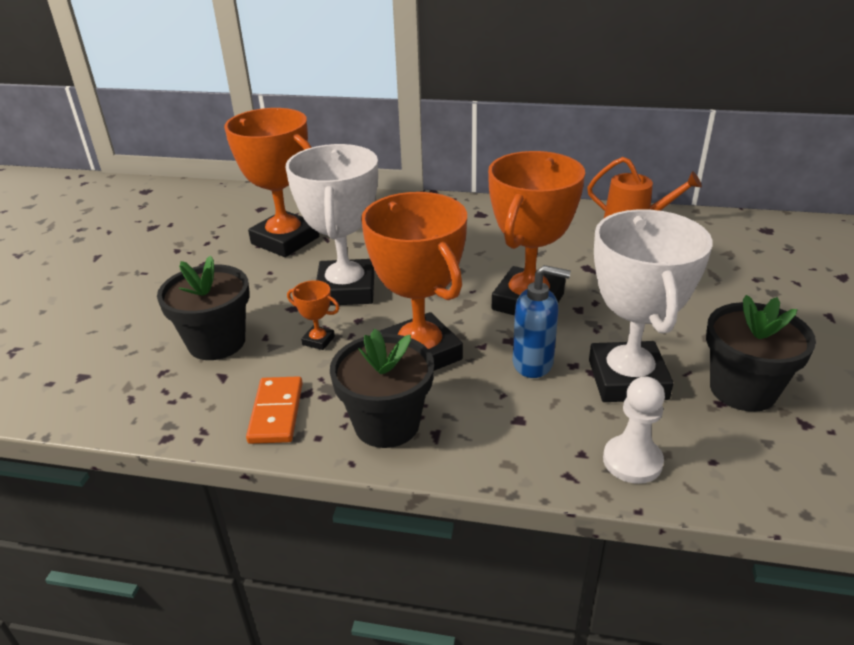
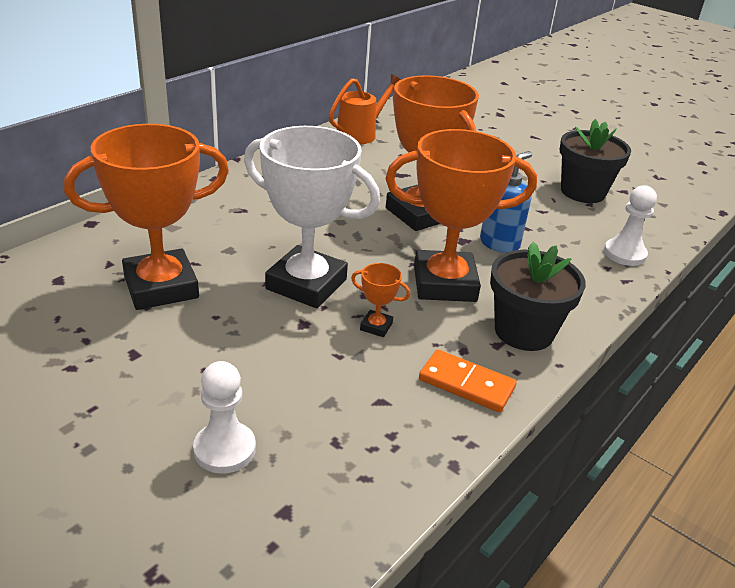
camera: 65 degrees left, 0 degrees up
black flower pot [157,256,250,360] -> none
orange trophy [287,280,339,350] -> orange trophy turned 60 degrees clockwise [351,263,410,337]
white trophy [589,209,713,402] -> none
none -> white pawn [193,361,256,473]

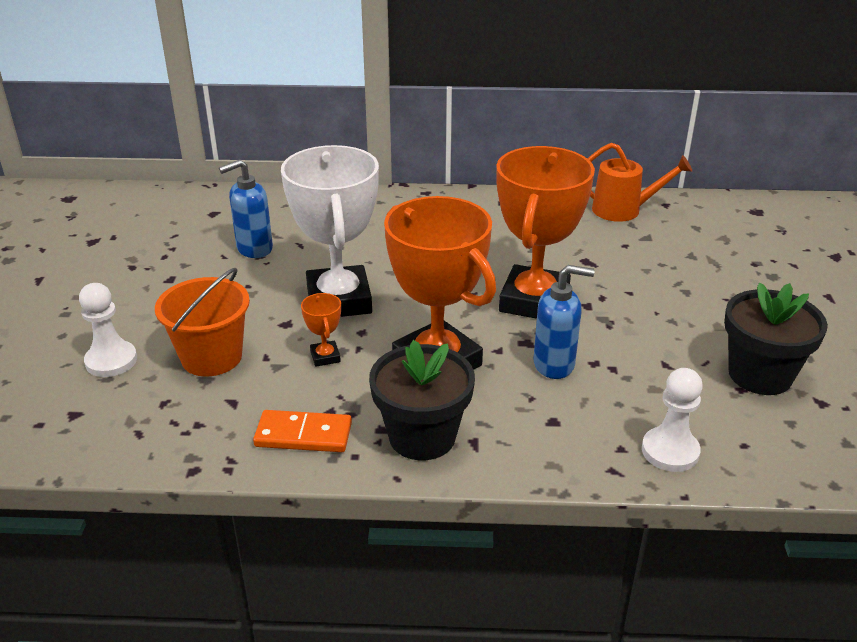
camera: 55 degrees right, 0 degrees up
orange trophy [64,124,229,310] -> blue soap dispenser [219,159,273,258]
orange domino [419,349,517,412] -> orange domino turned 75 degrees counterclockwise [253,410,352,452]
none -> orange bucket [155,268,250,377]

